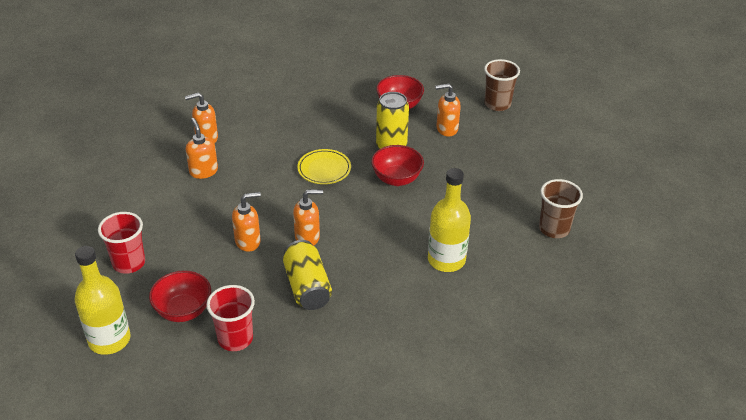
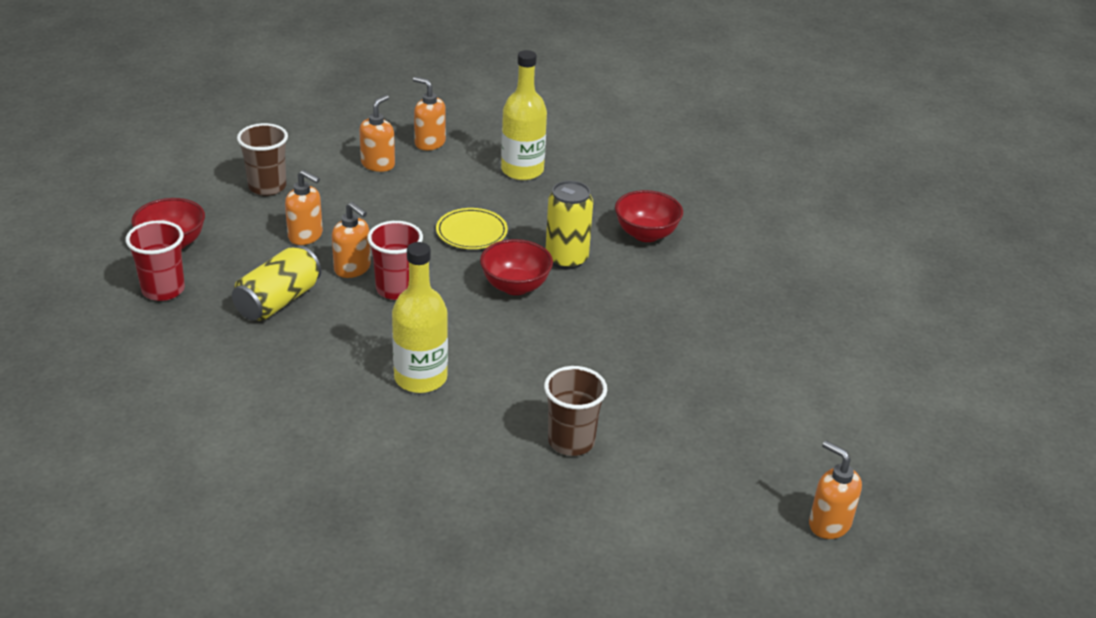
camera: 50 degrees right, 5 degrees down
yellow bottle [75,246,131,355] -> yellow bottle moved to [501,50,547,180]
red cup [98,212,145,274] -> red cup moved to [367,221,423,300]
orange soap dispenser [435,83,461,136] -> orange soap dispenser moved to [809,441,862,539]
brown cup [484,59,520,111] -> brown cup moved to [237,123,288,196]

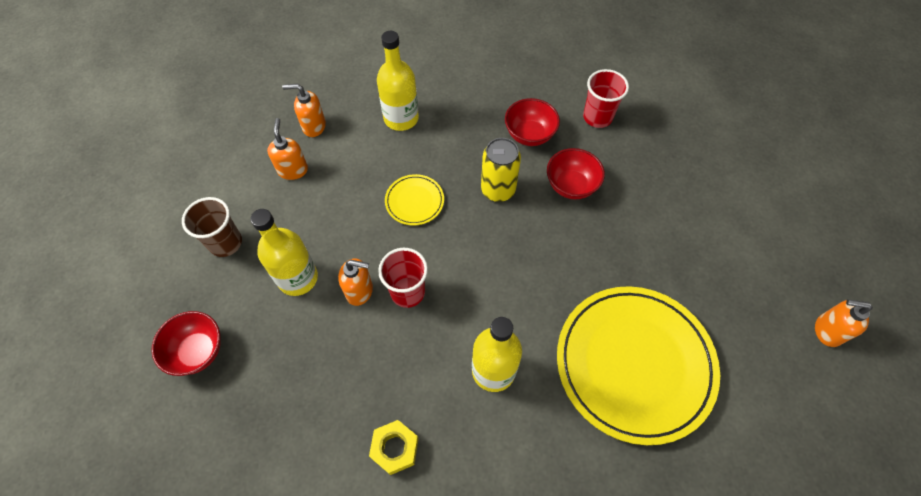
camera: 30 degrees left, 25 degrees up
red cup [126,220,185,301] -> red cup moved to [583,69,629,128]
yellow can [232,246,321,321] -> none
orange soap dispenser [285,170,323,245] -> yellow bottle [250,209,318,296]
red bowl [480,239,553,295] -> red bowl moved to [547,148,605,199]
brown cup [544,366,607,456] -> yellow plate [557,286,720,445]
none -> yellow nut [369,420,419,475]

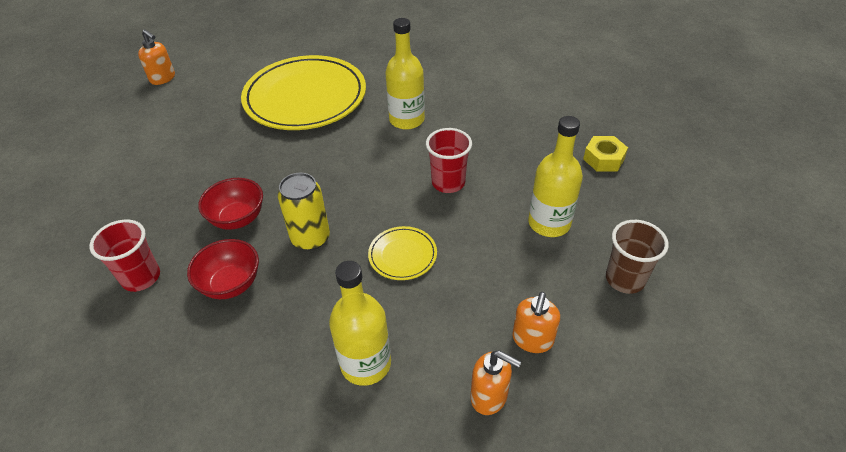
camera: 155 degrees left, 15 degrees down
red bowl [151,311,221,376] -> none
orange soap dispenser [338,259,373,306] -> none
yellow nut [369,420,419,475] -> yellow nut moved to [583,136,628,171]

